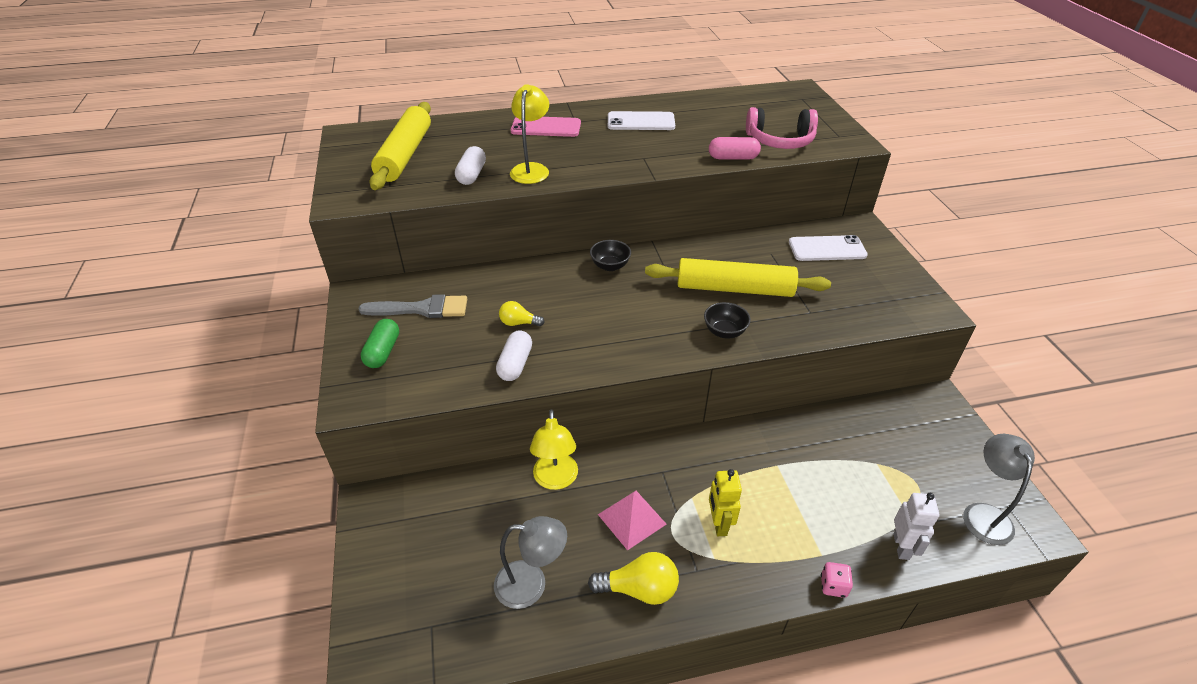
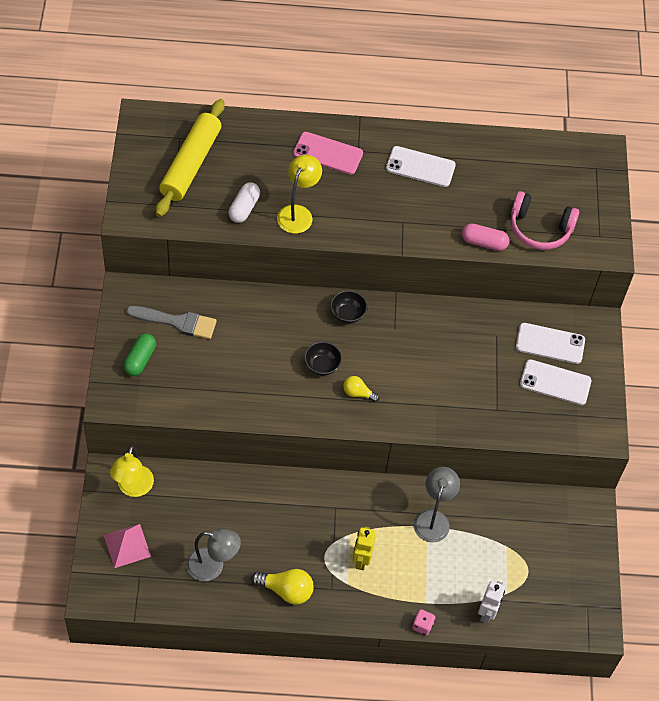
camera: 10 degrees right, 15 degrees up
white capsule [496,331,532,381] -> none
yellow light bulb [499,301,545,326] -> yellow light bulb moved to [343,376,379,402]
yellow lamp [530,409,578,490] -> yellow lamp moved to [110,446,154,497]
pink pyramid [598,491,666,551] -> pink pyramid moved to [104,524,151,568]
yellow rolling pin [645,258,831,297] -> none
black bowl [704,302,751,339] -> black bowl moved to [304,341,342,376]
grey lamp [963,434,1035,545] -> grey lamp moved to [414,467,460,543]
none -> white phone [520,359,592,405]

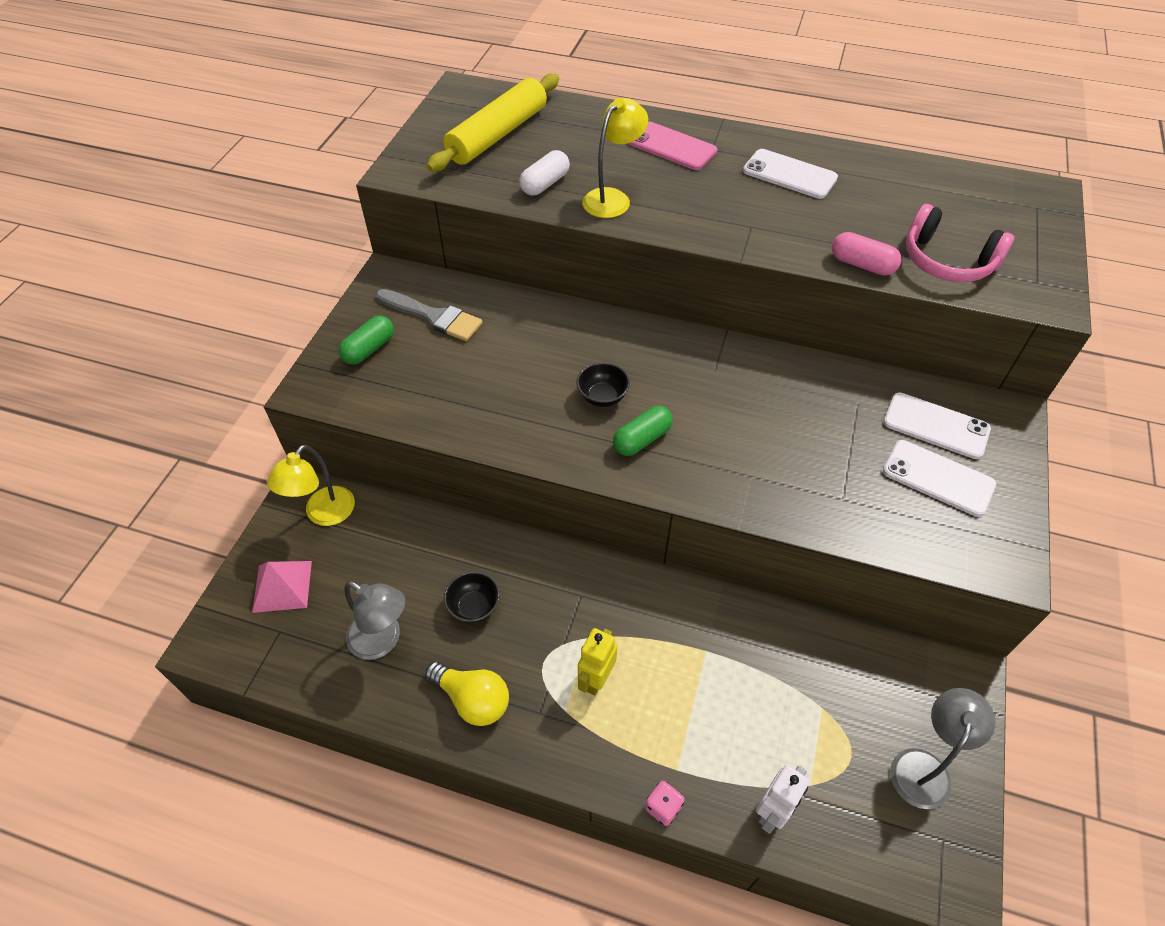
camera: 20 degrees right, 5 degrees down
black bowl [330,290,367,323] -> black bowl moved to [444,571,500,623]
yellow light bulb [343,376,379,402] -> green capsule [613,406,673,456]
grey lamp [414,467,460,543] -> grey lamp moved to [890,688,996,809]

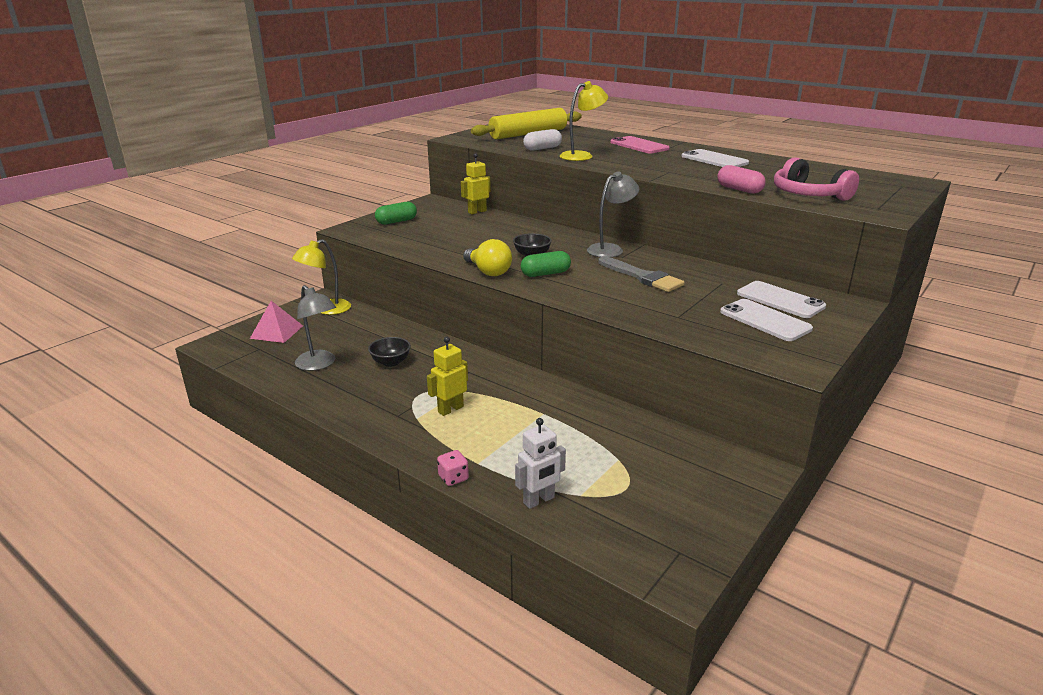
camera: 20 degrees right, 25 degrees down
grey brush [376,289,483,341] -> grey brush moved to [598,256,685,292]
yellow light bulb [425,662,509,726] -> yellow light bulb moved to [463,239,512,276]
grey lamp [890,688,996,809] -> grey lamp moved to [587,171,639,257]
none -> yellow robot [461,153,491,214]

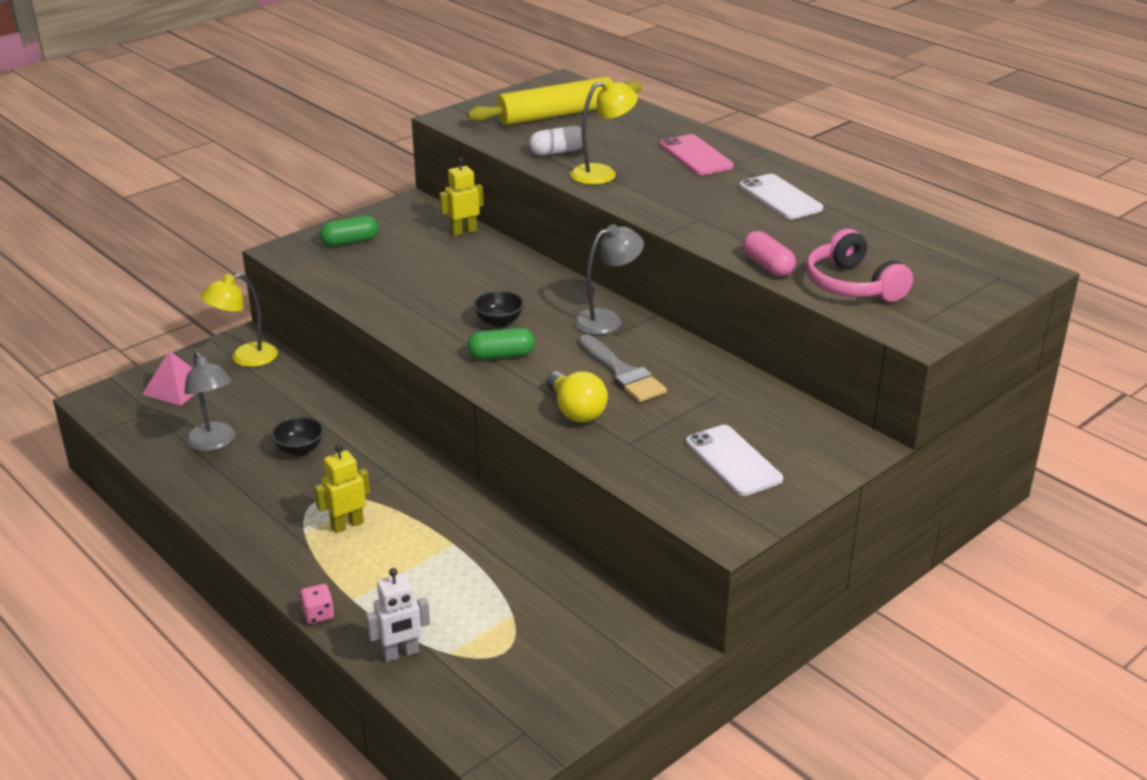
camera: 10 degrees right, 5 degrees up
yellow light bulb [463,239,512,276] -> yellow light bulb moved to [546,371,608,422]
white phone [737,281,826,318] -> none

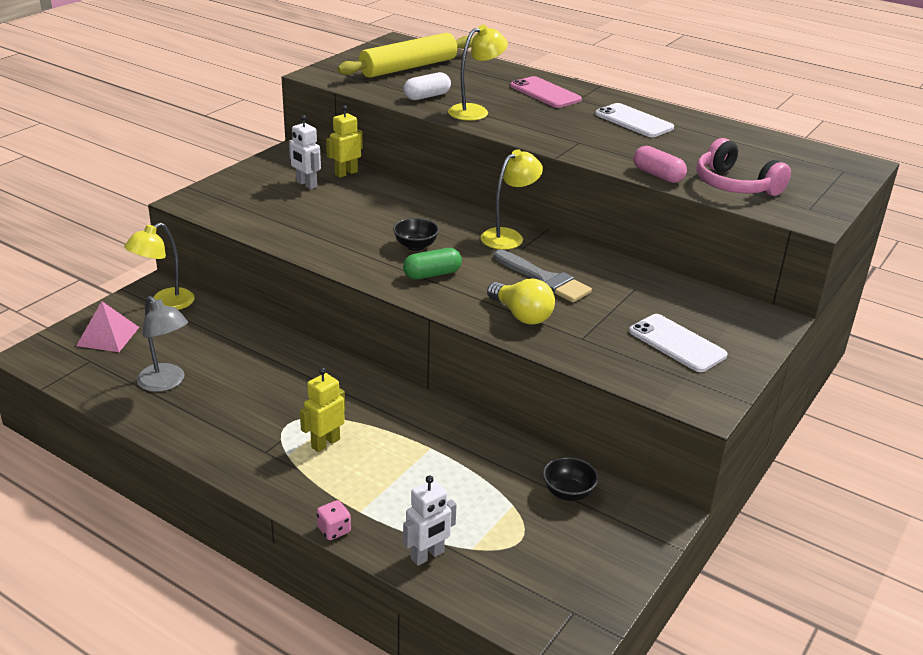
camera: 15 degrees left, 0 degrees up
black bowl [271,416,324,456] -> black bowl moved to [543,457,598,501]
green capsule [320,215,378,246] -> none
grey lamp [574,224,644,335] -> yellow lamp [480,149,543,250]
none -> white robot [289,115,321,189]

